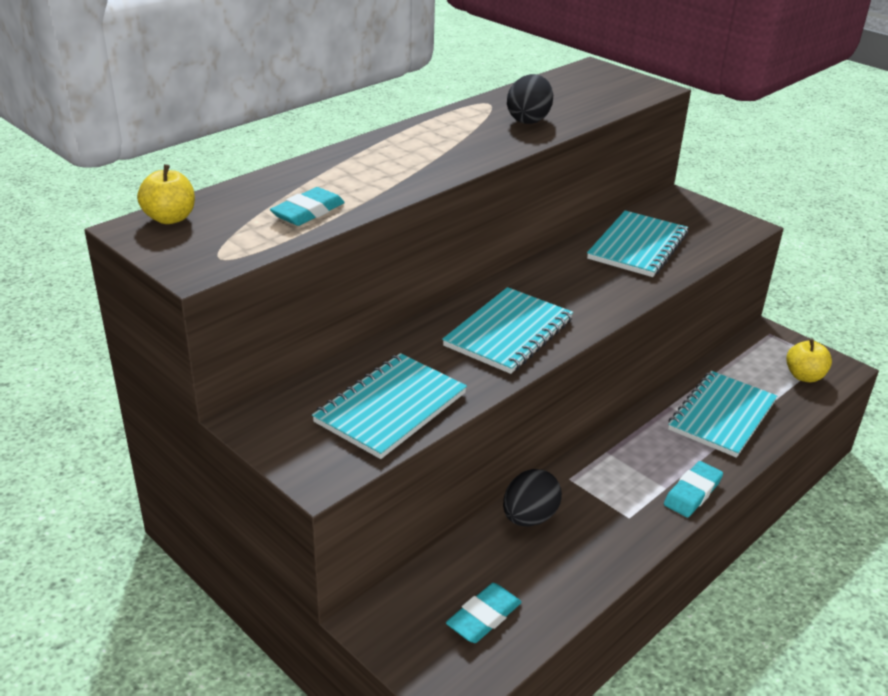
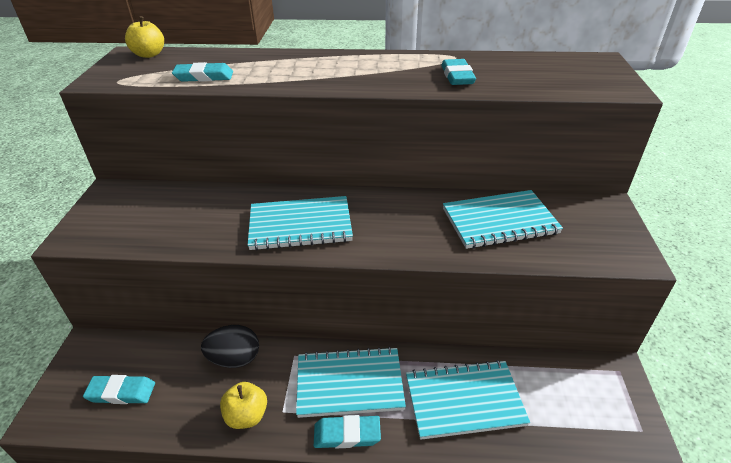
camera: 50 degrees right, 5 degrees up
turquoise notebook [312,353,467,459] -> turquoise notebook moved to [296,347,406,418]
black egg [507,74,553,124] -> turquoise eraser [442,59,476,85]
yellow apple [786,338,832,382] -> yellow apple moved to [220,382,267,429]

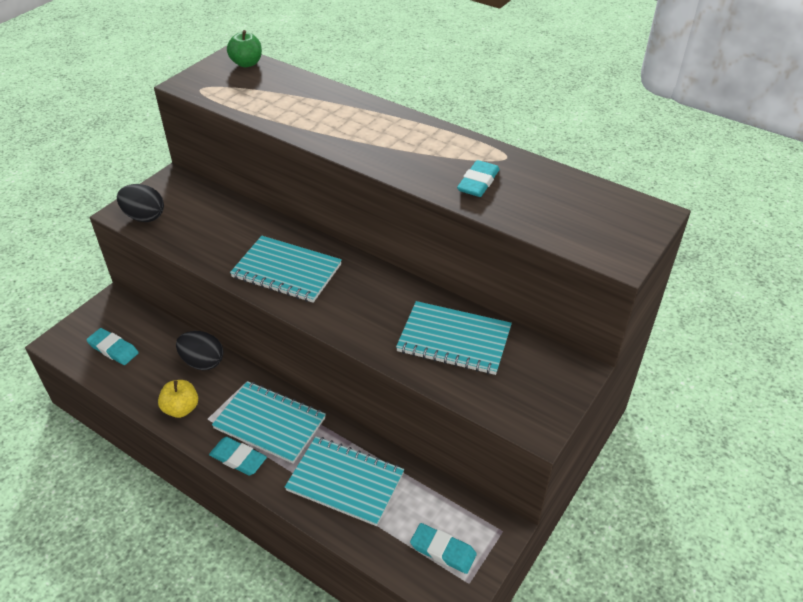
camera: 30 degrees right, 5 degrees up
yellow apple [125,16,164,58] -> green apple [227,30,262,67]
turquoise eraser [172,62,233,82] -> turquoise eraser moved to [410,523,477,574]
none -> black egg [117,184,164,222]

